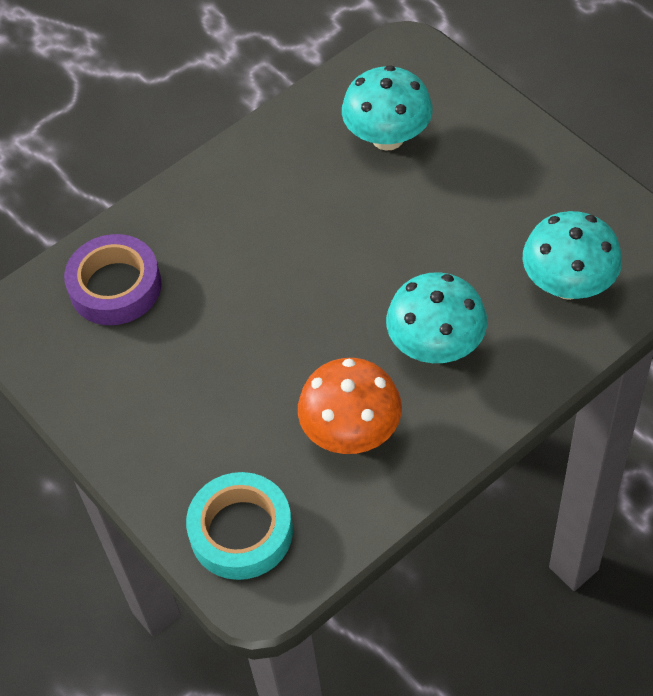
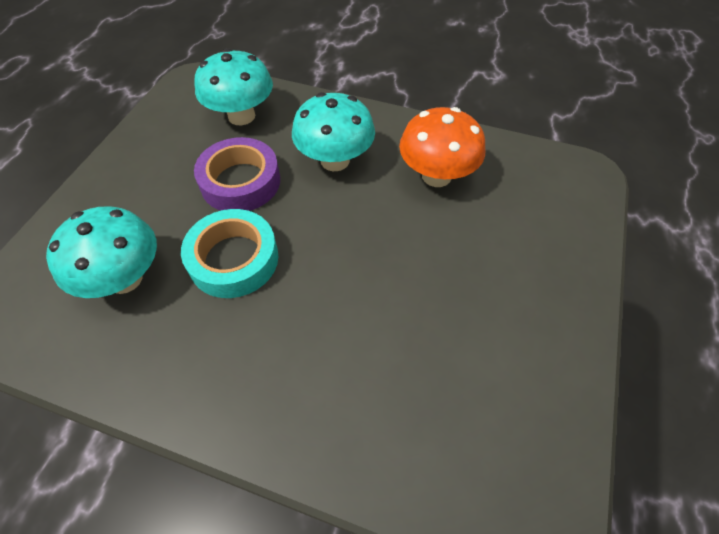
camera: 125 degrees left, 0 degrees up
purple tape [64,234,161,325] -> purple tape moved to [194,137,280,211]
turquoise tape [186,472,293,580] -> turquoise tape moved to [181,209,278,298]

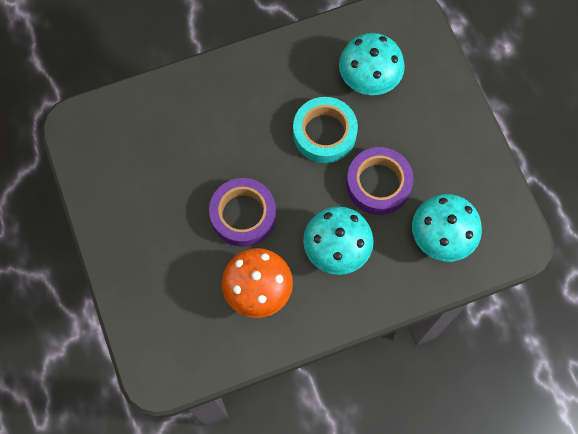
camera: 140 degrees right, 15 degrees up
none -> purple tape [209,178,276,247]

